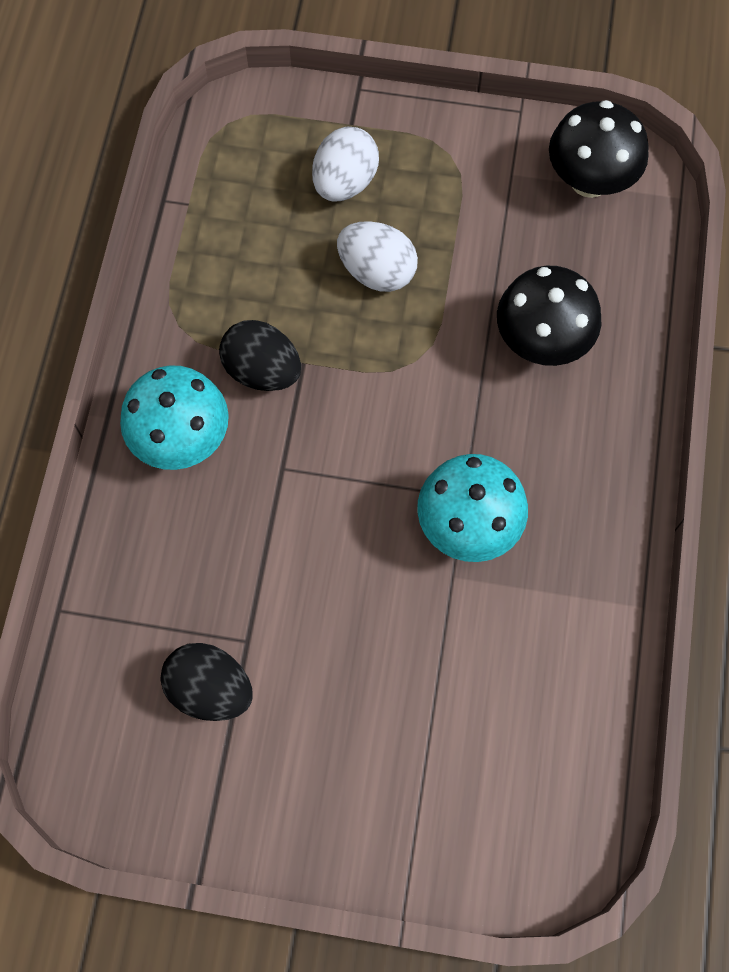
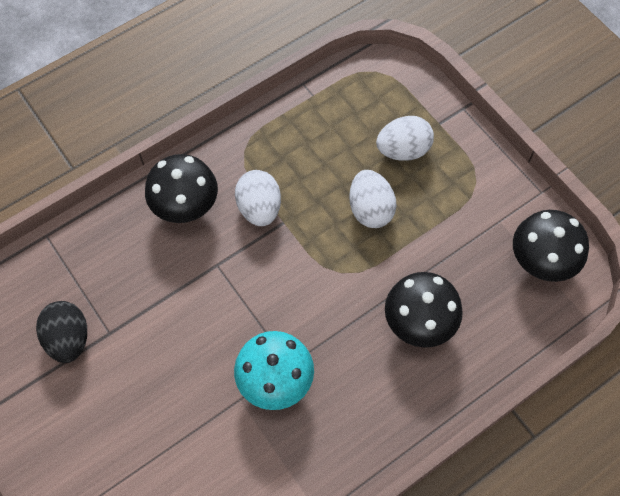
camera: 45 degrees right, 5 degrees down
turquoise mushroom [120,365,229,470] -> black mushroom [145,154,218,223]
black egg [219,320,301,391] -> white egg [235,170,281,226]

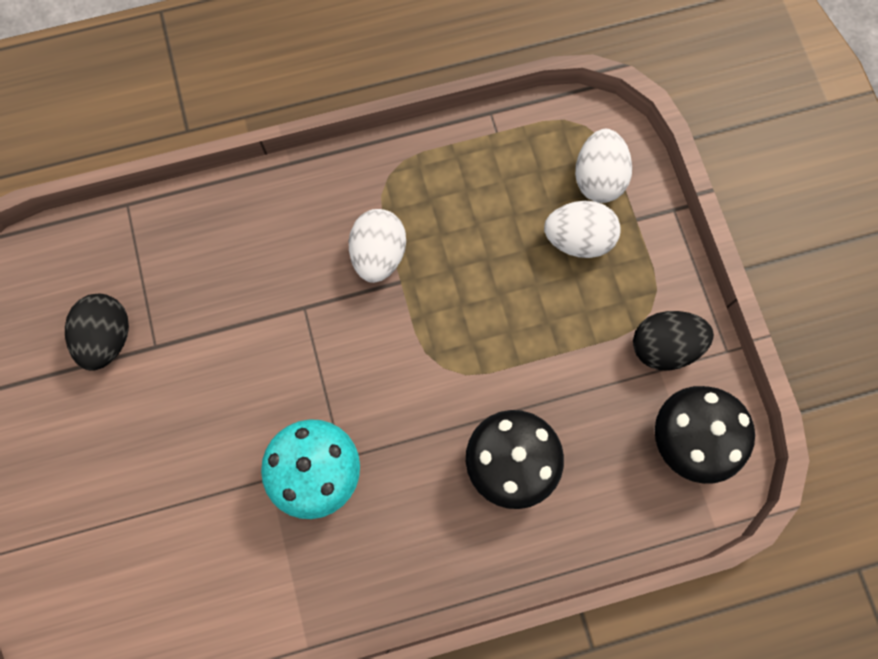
camera: 20 degrees right, 10 degrees up
black mushroom [145,154,218,223] -> none
white egg [349,170,397,228] -> white egg moved to [575,129,632,203]
none -> black egg [633,311,714,370]

